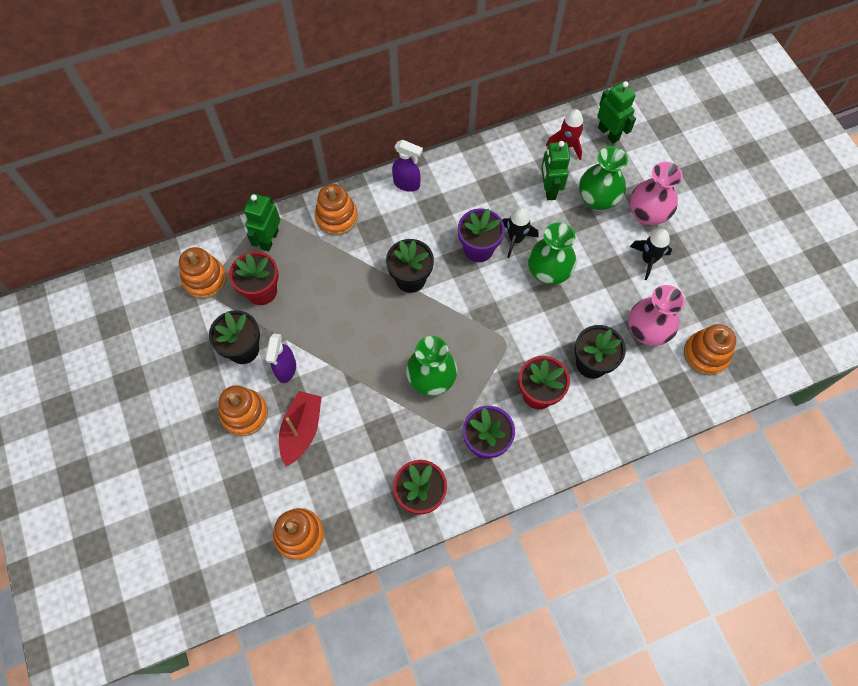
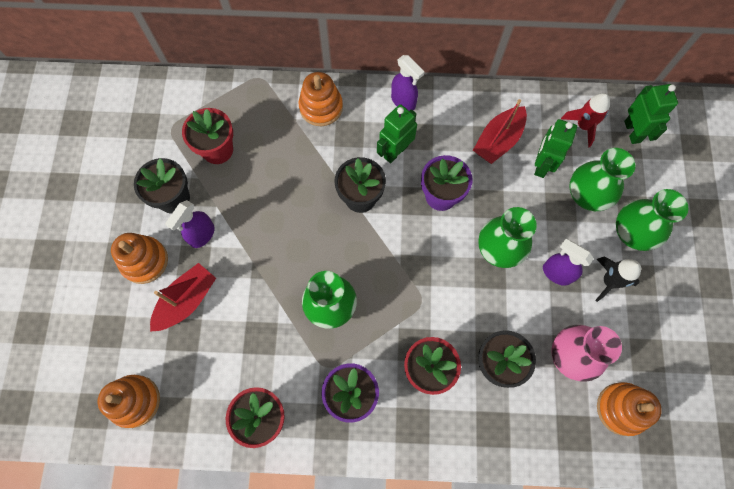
camera: 25 degrees right, 5 degrees up
orange stacking toy [179,247,227,299] -> none
green robot [244,193,280,251] -> green robot moved to [377,104,417,163]
black rocket [502,208,538,258] -> none
pink vase [630,162,683,226] -> green vase [616,189,688,251]
none -> red boat [473,99,527,164]
none -> purple spray bottle [543,239,594,286]

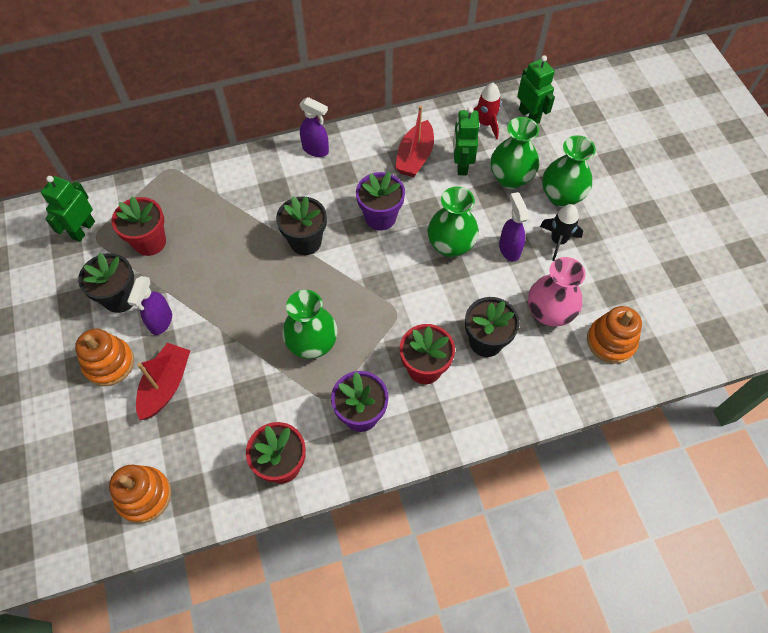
camera: 20 degrees left, 10 degrees down
orange stacking toy [299,72,343,126] -> none
green robot [377,104,417,163] -> green robot moved to [41,176,95,242]
purple spray bottle [543,239,594,286] -> purple spray bottle turned 60 degrees clockwise [499,192,529,262]

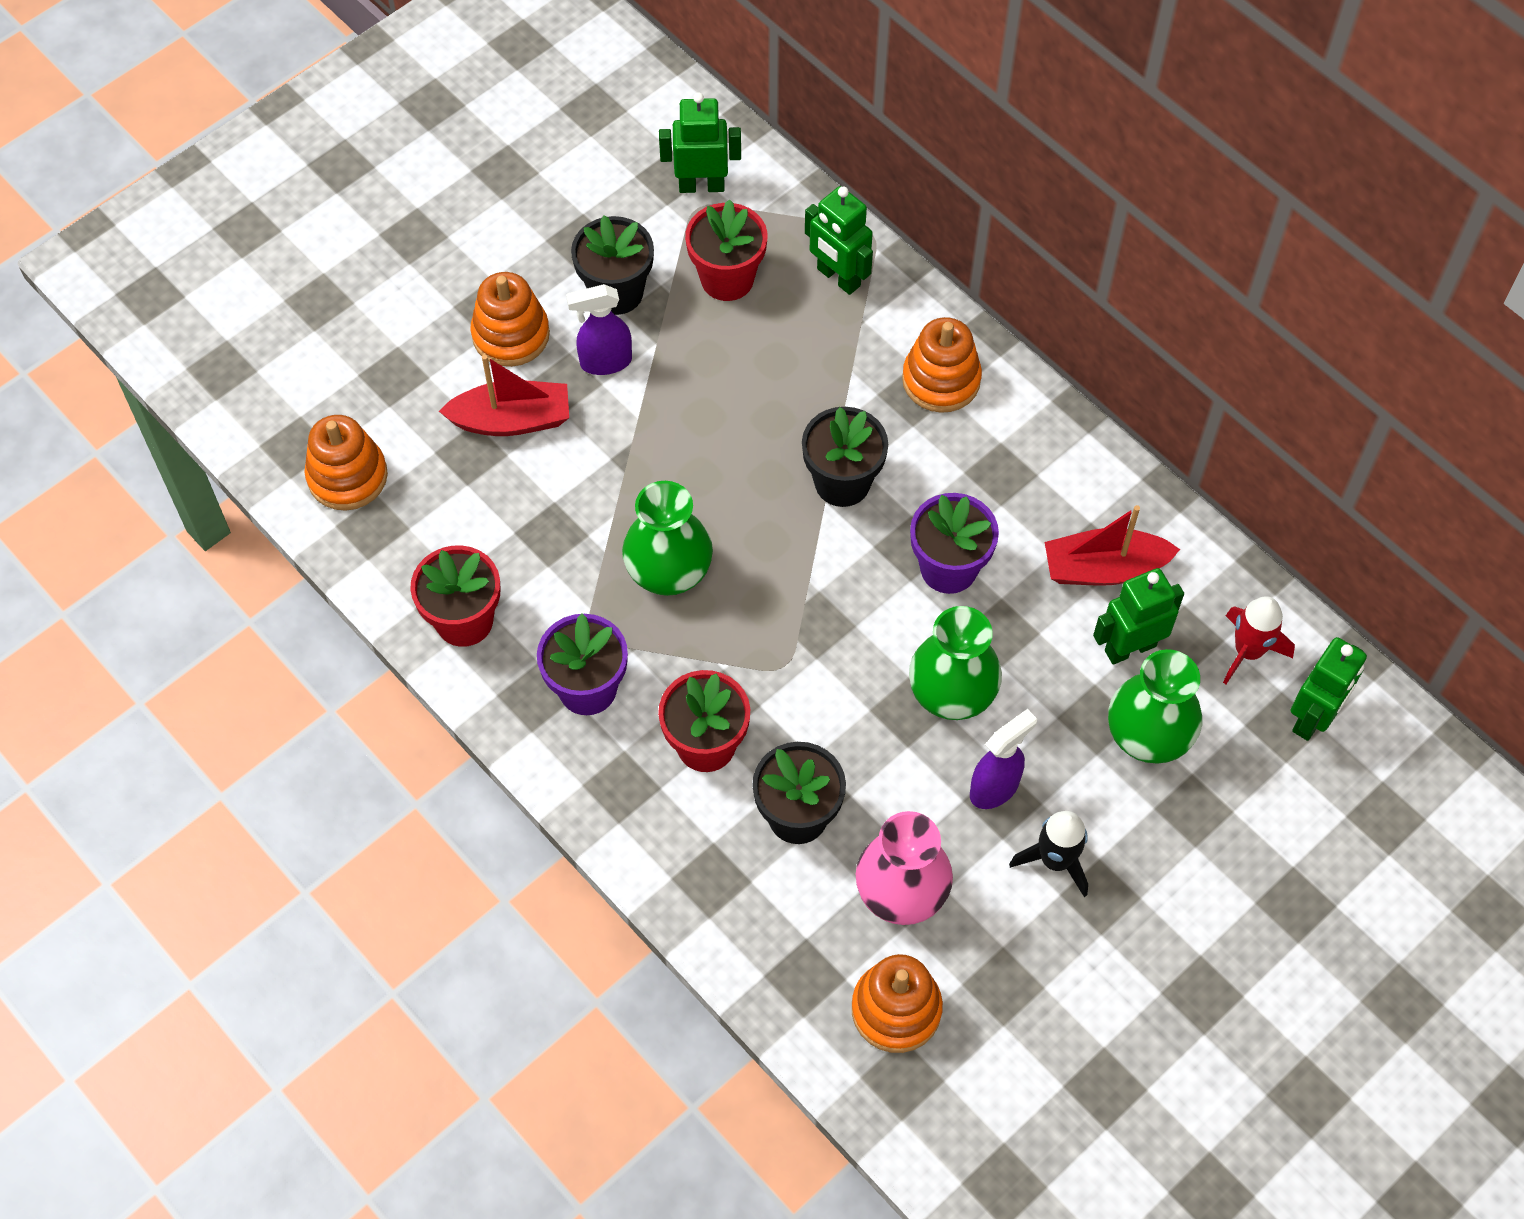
camera: 65 degrees right, 0 degrees up
purple spray bottle [299,97,329,157] -> none
green vase [542,135,596,207] -> none
none -> green robot [805,186,873,295]
none -> orange stacking toy [902,317,982,413]

